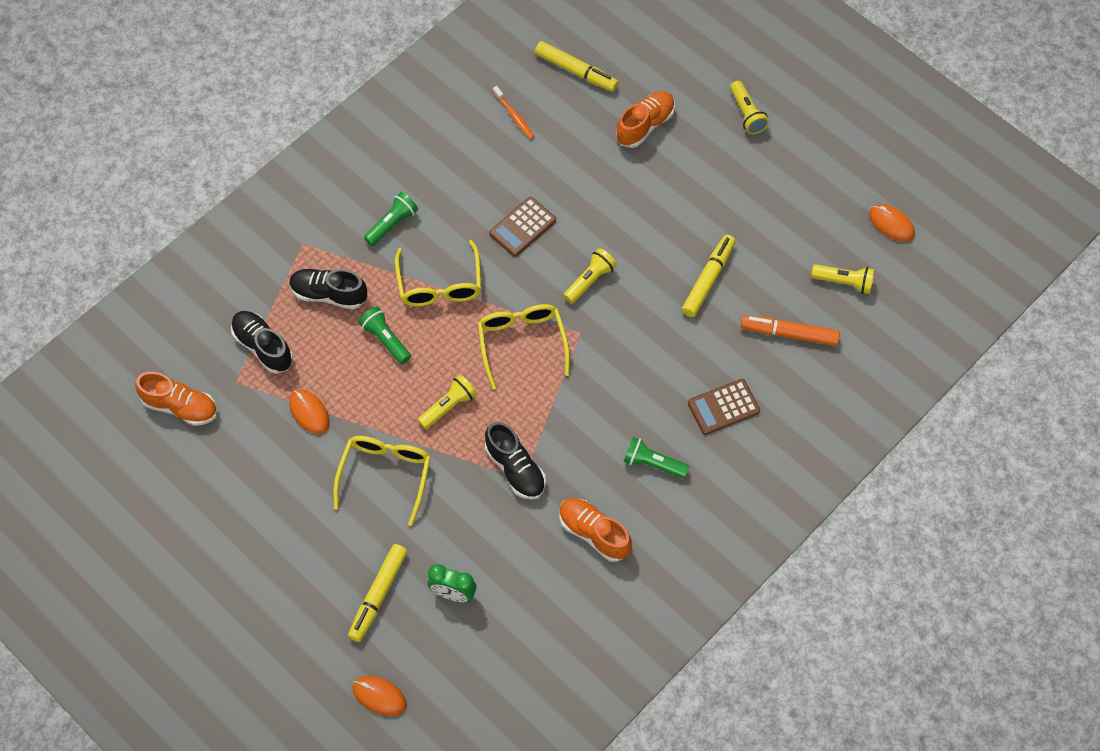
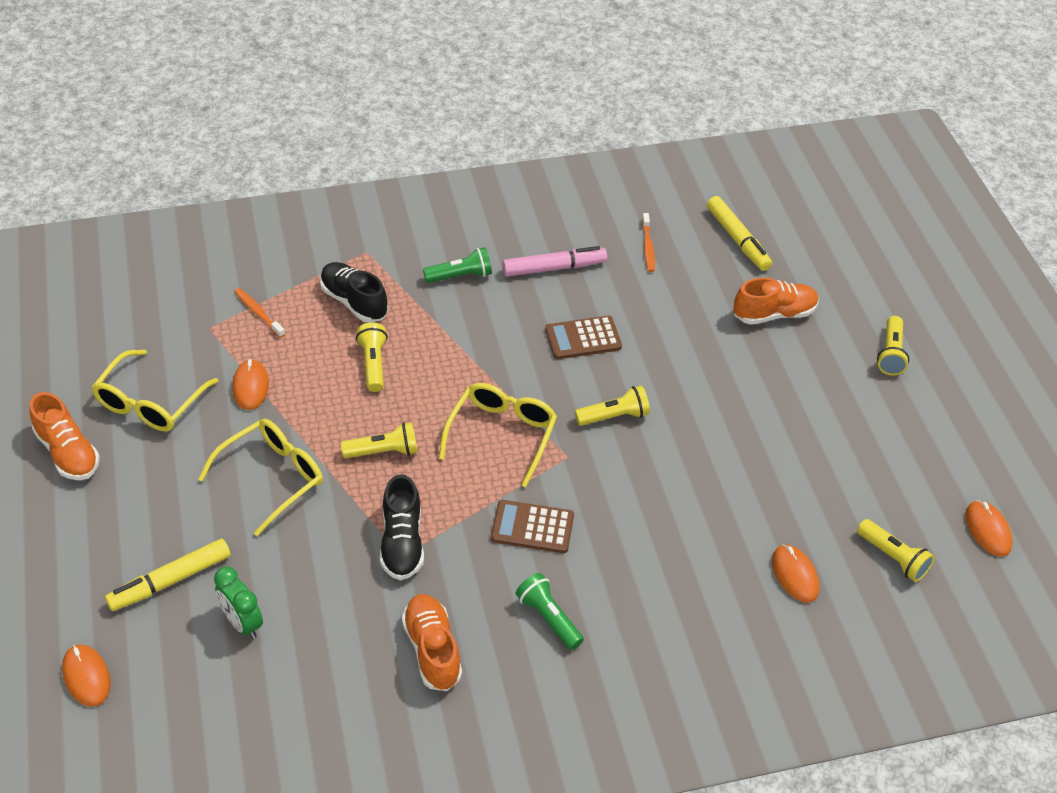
camera: 30 degrees right, 15 degrees down
orange shoe [135,372,217,426] -> orange shoe moved to [29,392,100,480]
black shoe [231,311,293,374] -> orange toothbrush [234,288,285,338]
green flashlight [358,307,411,364] -> yellow flashlight [356,323,387,392]
yellow glasses [395,240,482,307] -> yellow glasses moved to [91,350,218,431]
yellow marker [682,235,735,317] -> none
brown calculator [688,379,760,435] -> brown calculator moved to [491,500,574,553]
orange marker [741,315,840,346] -> orange mouse [772,544,819,603]
none -> pink marker [502,246,607,277]

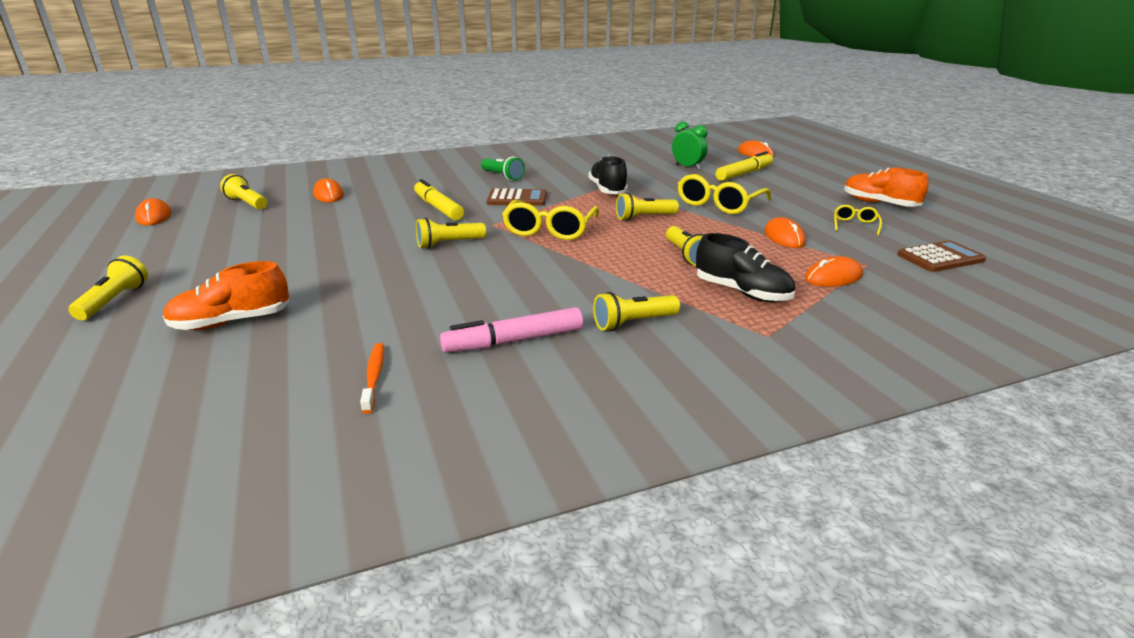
camera: 175 degrees right, 20 degrees down
yellow glasses [91,350,218,431] -> yellow glasses [834,205,882,235], size x0.50
orange toothbrush [234,288,285,338] -> orange mouse [805,256,863,287]
orange shoe [402,594,462,691] -> none
green flashlight [423,247,492,283] -> yellow flashlight [593,292,680,331]
brown calculator [545,316,622,359] -> brown calculator moved to [897,240,986,272]
yellow marker [707,196,772,271] -> yellow marker moved to [414,179,464,221]

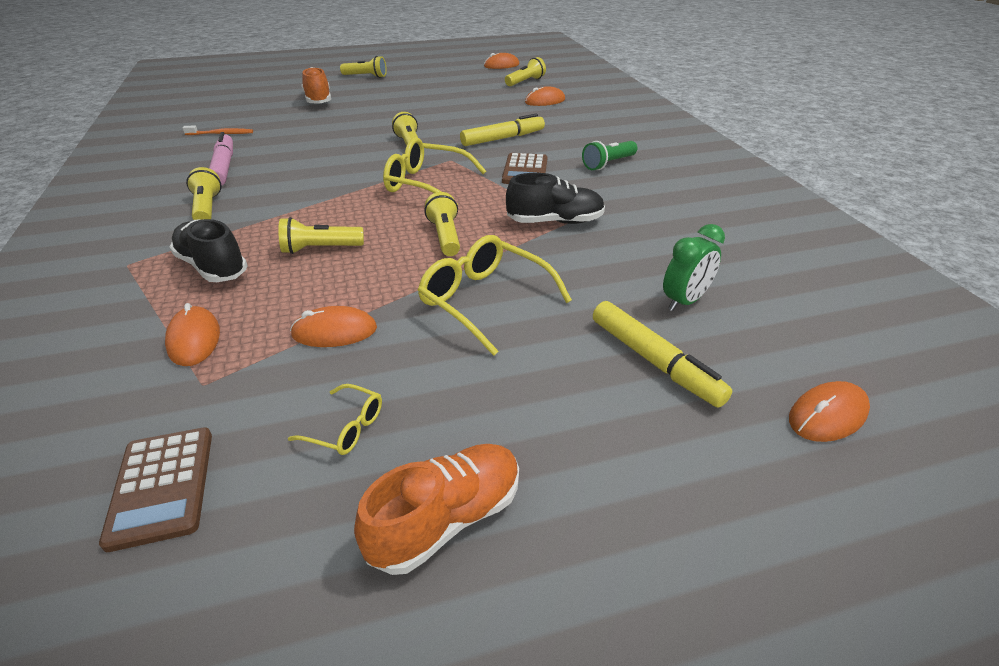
camera: 95 degrees right, 10 degrees up
black shoe [696,233,795,302] -> black shoe turned 90 degrees clockwise [169,219,248,282]

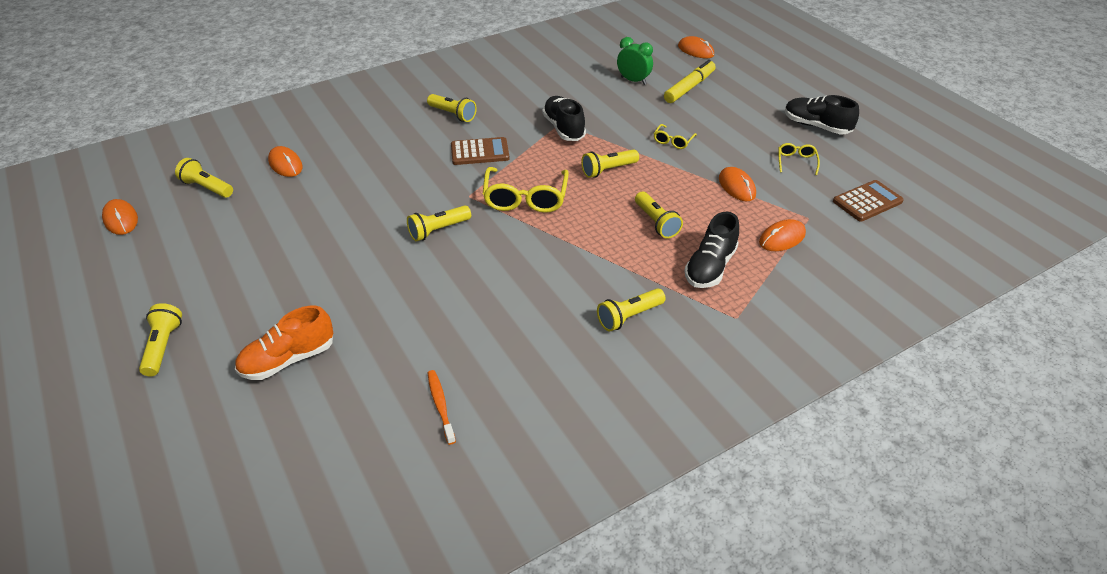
camera: 105 degrees left, 5 degrees up
pink marker [209,132,233,186] -> none
orange shoe [354,444,519,575] -> black shoe [785,95,859,134]
yellow glasses [418,235,572,356] -> yellow glasses [654,124,697,149], size x0.50
yellow marker [460,114,545,146] -> none
green flashlight [582,141,637,170] -> yellow flashlight [427,94,477,122]

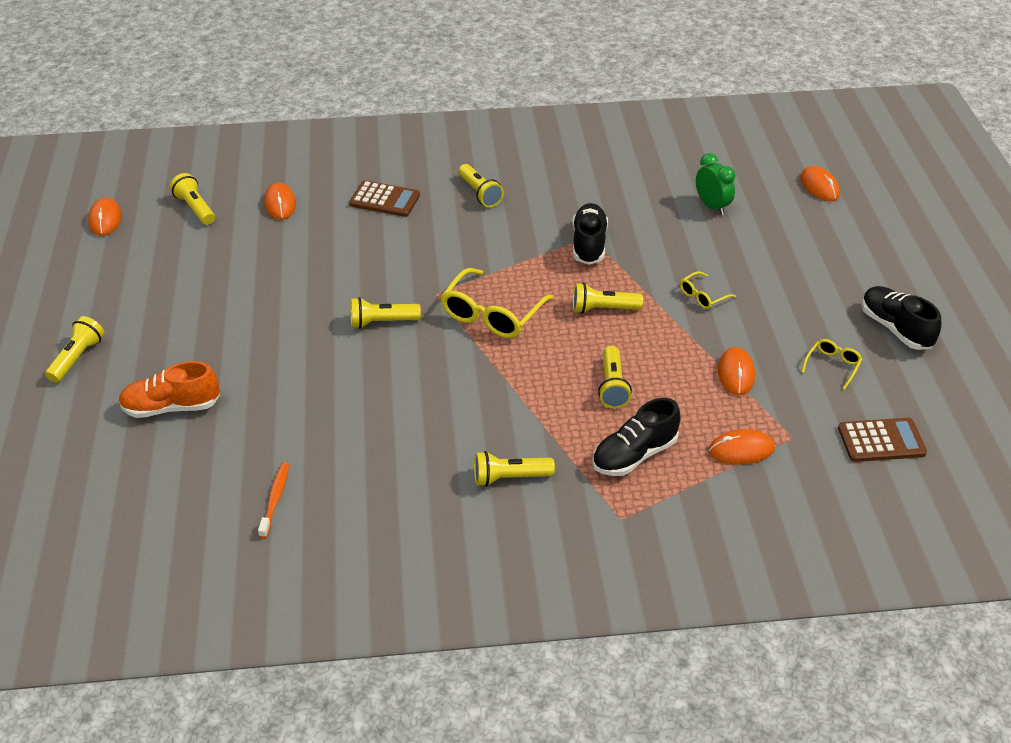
camera: 25 degrees right, 0 degrees up
brown calculator [451,137,509,165] -> brown calculator moved to [349,181,420,217]
yellow marker [664,60,716,103] -> none

